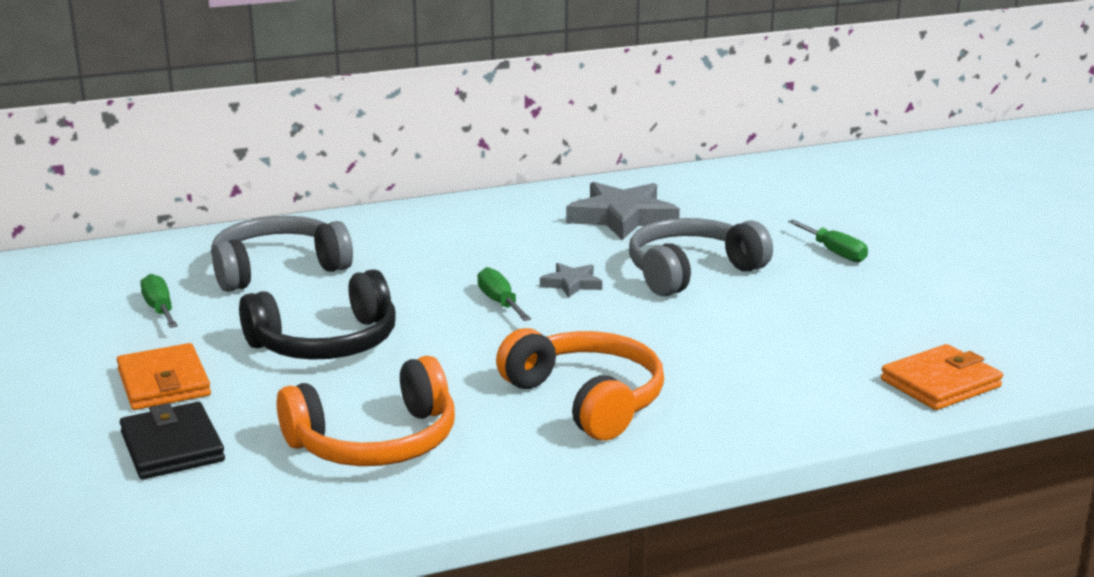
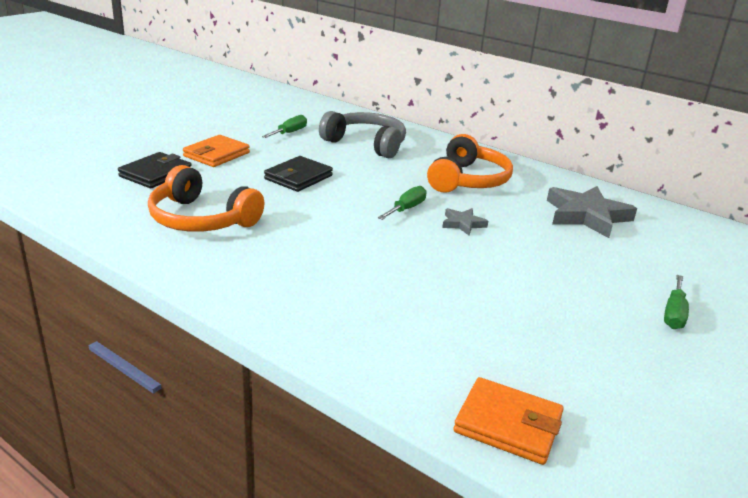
camera: 55 degrees right, 5 degrees up
black headphones [239,269,396,360] -> black wallet [264,156,333,192]
orange headphones [496,328,664,441] -> orange headphones moved to [427,134,513,193]
grey headphones [629,218,773,296] -> none

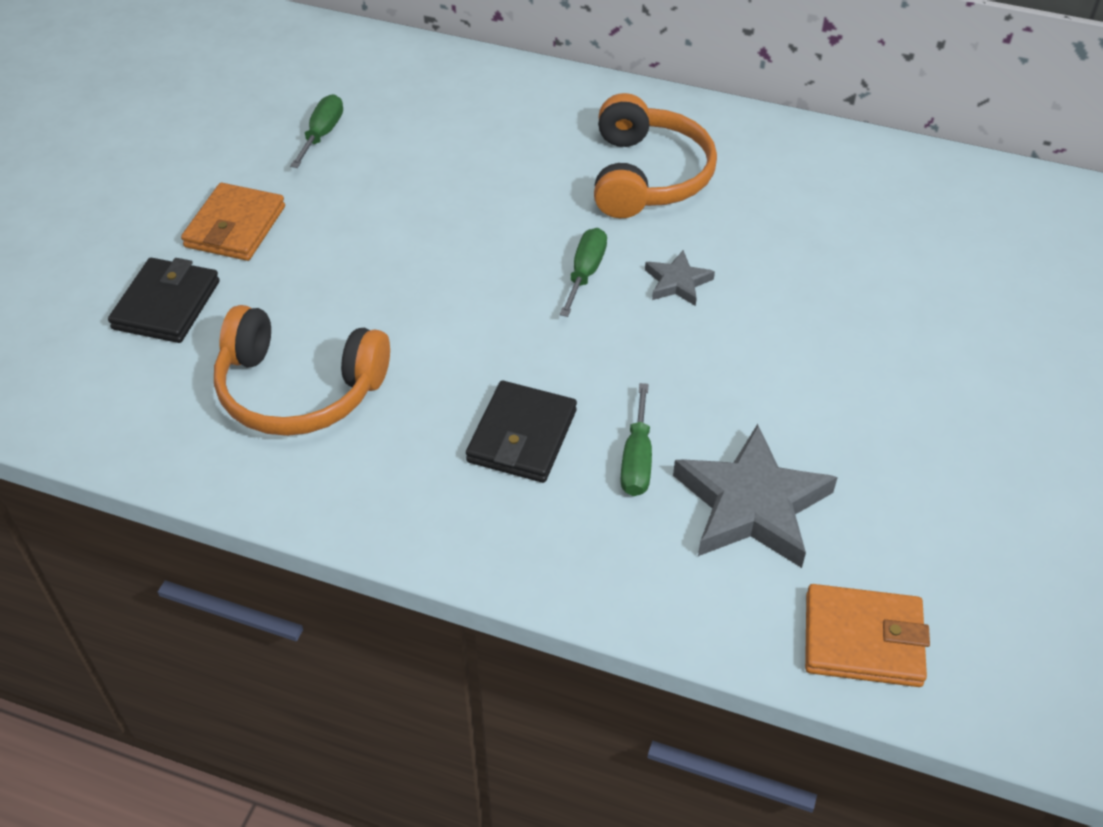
camera: 15 degrees left, 20 degrees up
black wallet [264,156,333,192] -> black wallet moved to [466,381,577,483]
grey headphones [319,111,406,158] -> none
grey star [547,186,637,238] -> grey star moved to [673,424,838,568]
green screwdriver [664,275,689,329] -> green screwdriver moved to [620,383,652,496]

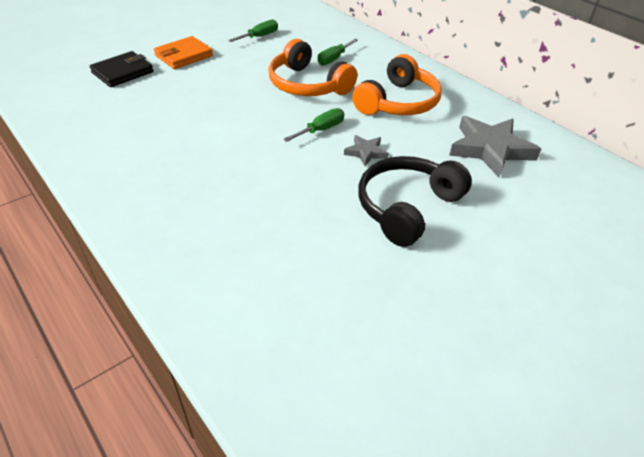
camera: 30 degrees right, 5 degrees down
orange headphones [214,305,390,436] -> orange headphones moved to [268,39,357,96]
black wallet [466,381,577,483] -> none
green screwdriver [620,383,652,496] -> green screwdriver moved to [317,39,358,66]
grey star [673,424,838,568] -> grey star moved to [449,116,541,178]
orange wallet [805,584,930,687] -> none
none -> black headphones [358,156,472,247]

